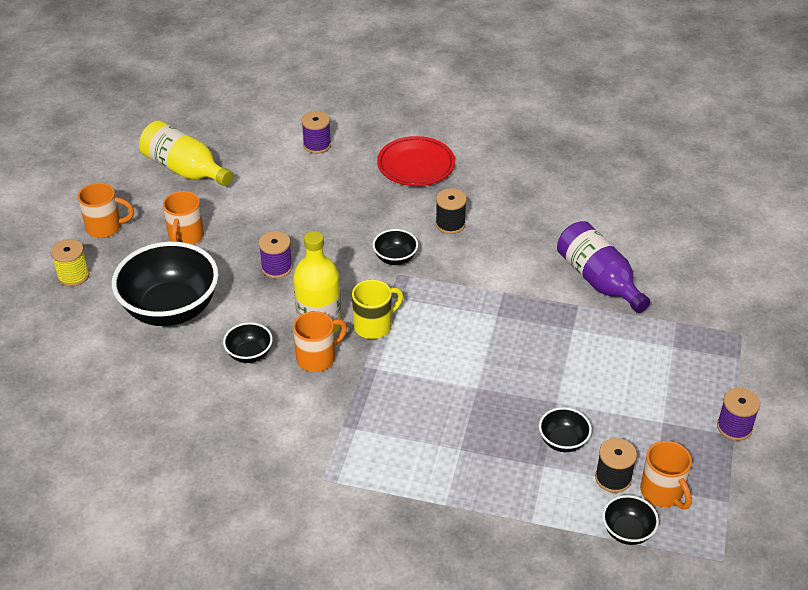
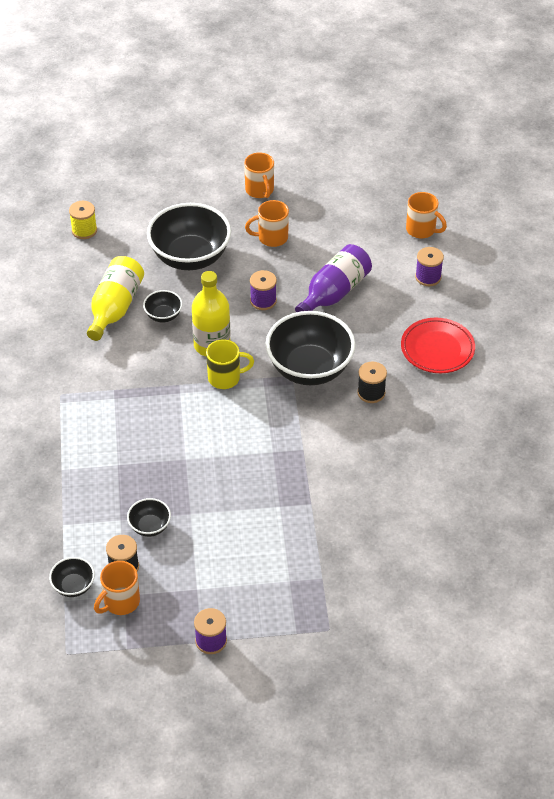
camera: 70 degrees right, 5 degrees up
yellow spool [51,239,90,287] -> yellow spool moved to [69,201,97,239]
yellow bottle [139,121,233,186] -> yellow bottle moved to [87,256,144,341]
orange mug [293,311,347,372] -> orange mug moved to [406,192,447,238]
yellow mug [352,280,403,339] -> yellow mug turned 45 degrees counterclockwise [206,339,254,389]
black bowl [373,229,418,265] -> black bowl [266,311,355,385], size x2.19
purple bottle [557,221,650,313] -> purple bottle moved to [295,244,372,312]

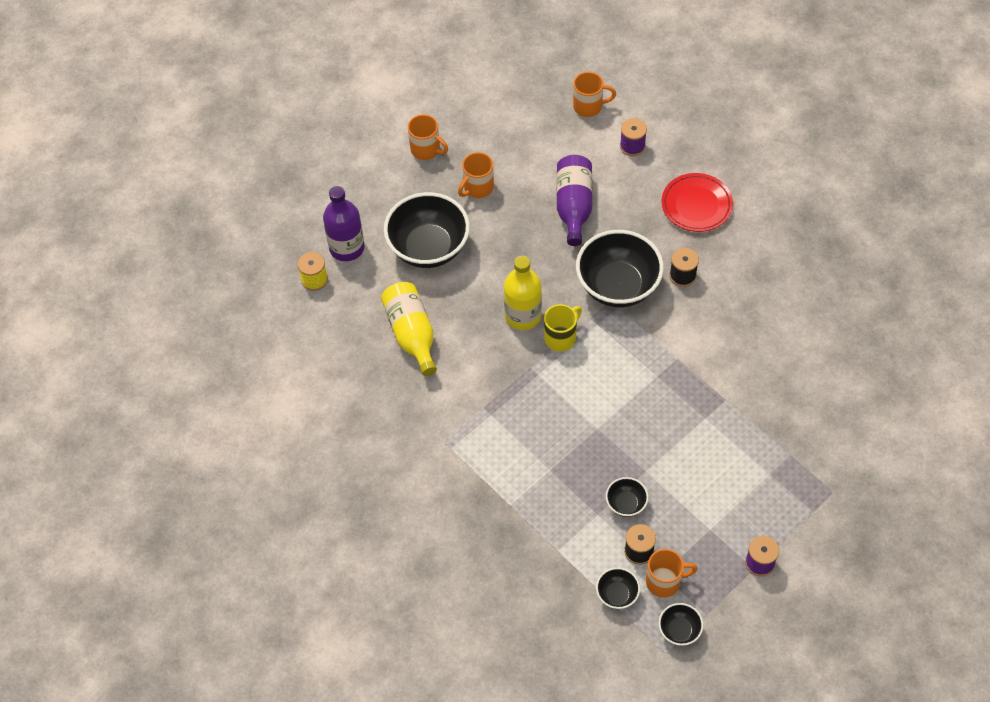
camera: 35 degrees left, 10 degrees up
orange mug [94,561,140,615] -> orange mug turned 105 degrees counterclockwise [646,549,698,597]
black bowl [143,290,182,322] -> black bowl moved to [658,603,703,646]
purple spool [250,270,277,310] -> none
none -> purple bottle [323,186,365,261]

